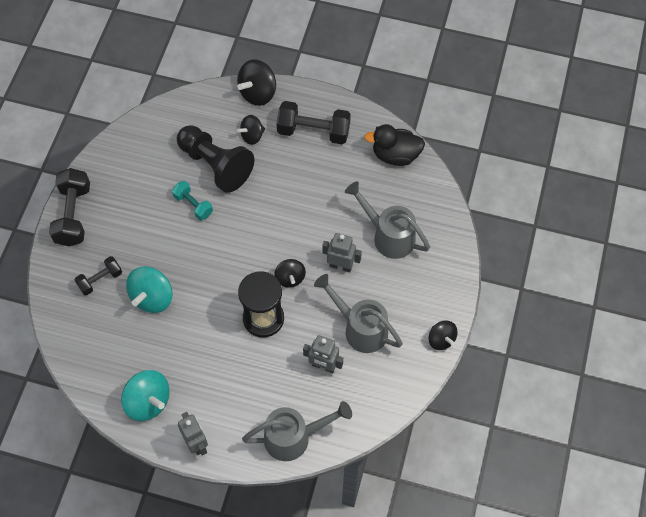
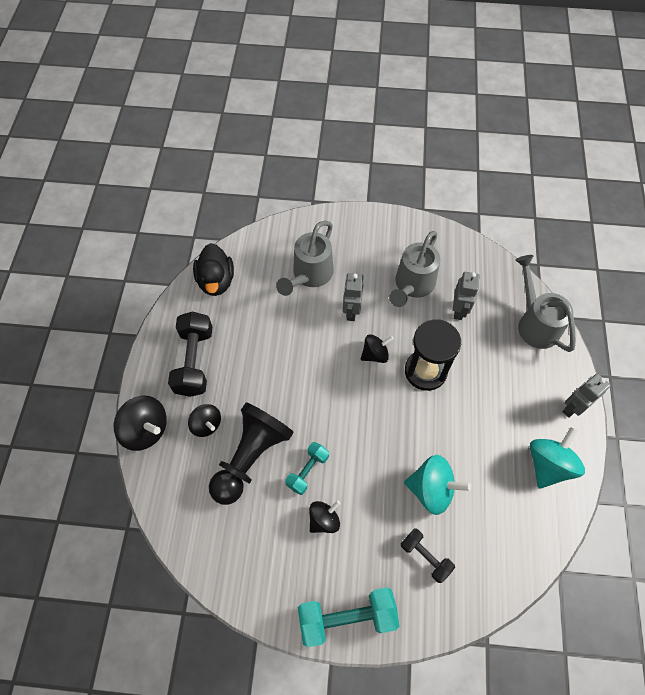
camera: 100 degrees left, 0 degrees up
black dumbbell [49,168,90,246] -> turquoise dumbbell [298,587,399,647]
black spinning top [429,320,458,350] -> black spinning top moved to [309,500,341,533]

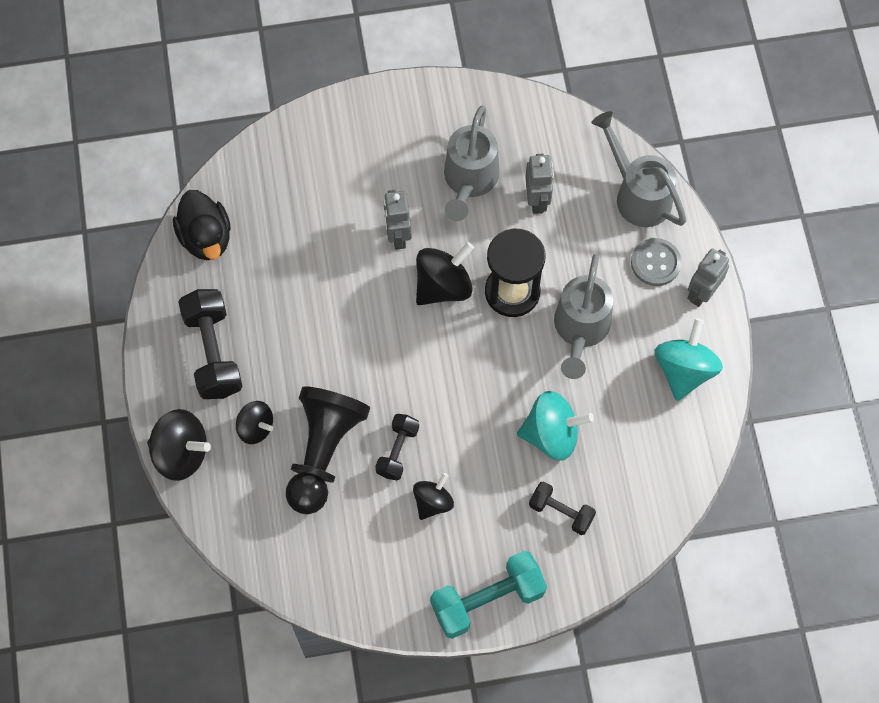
camera: 15 degrees left, 5 degrees up
grey watering can [276,221,334,296] -> grey watering can moved to [554,254,613,379]
turquoise dumbbell [285,442,329,495] -> black dumbbell [375,414,419,481]
black spinning top [361,334,394,363] -> black spinning top [416,242,474,305], size x1.58
none -> grey button [631,238,681,286]

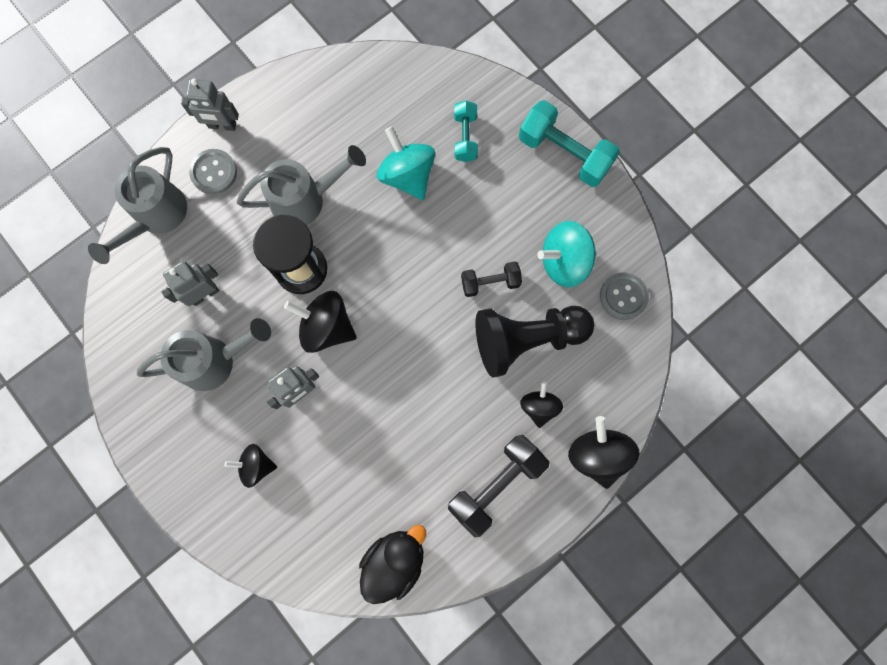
camera: 120 degrees left, 10 degrees up
black spinning top [413,473,454,520] -> black spinning top moved to [225,444,277,488]
black dumbbell [529,481,596,535] -> turquoise dumbbell [454,101,478,162]
turquoise spinning top [654,318,723,401] -> turquoise spinning top moved to [537,221,596,287]
none -> grey button [600,272,649,320]

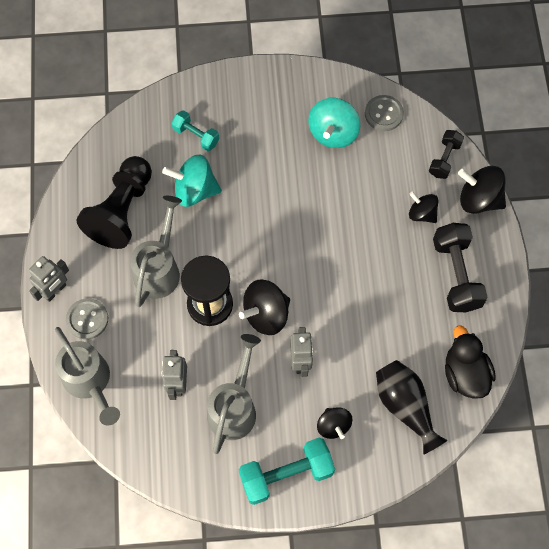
camera: 55 degrees left, 10 degrees down
black spinning top [225,444,277,488] -> black spinning top turned 60 degrees counterclockwise [317,407,352,439]
black dumbbell [461,262,522,297] -> black dumbbell moved to [429,130,464,179]
black pawn [475,306,594,378] -> black pawn moved to [76,156,152,249]
turquoise dumbbell [519,100,620,187] -> turquoise dumbbell moved to [239,438,335,505]
none -> black vase [376,360,448,455]

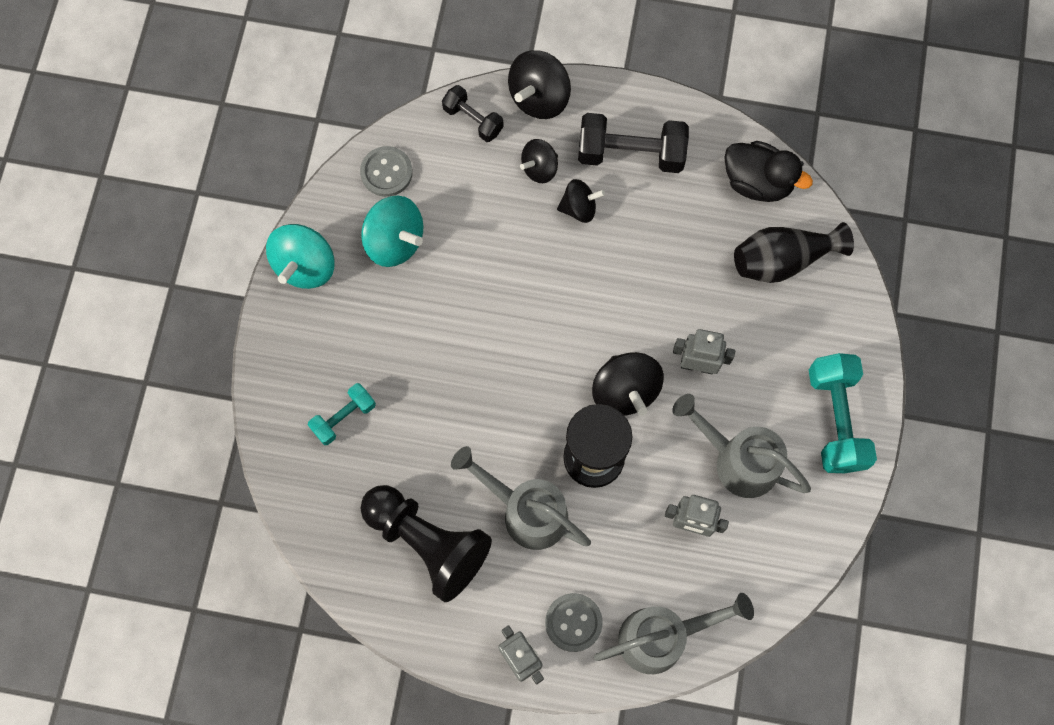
camera: 75 degrees left, 5 degrees up
turquoise spinning top [162,155,222,207] -> turquoise spinning top moved to [266,224,335,289]
black spinning top [317,407,352,439] -> black spinning top moved to [557,179,605,223]
black duck [445,325,496,399] -> black duck turned 150 degrees counterclockwise [724,141,813,202]

